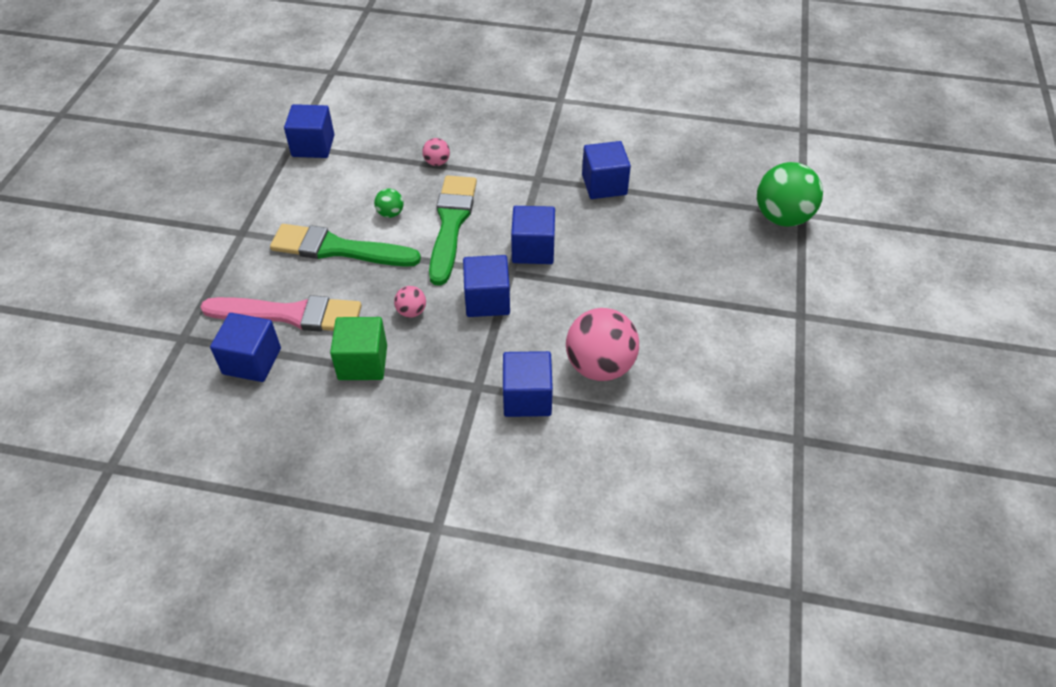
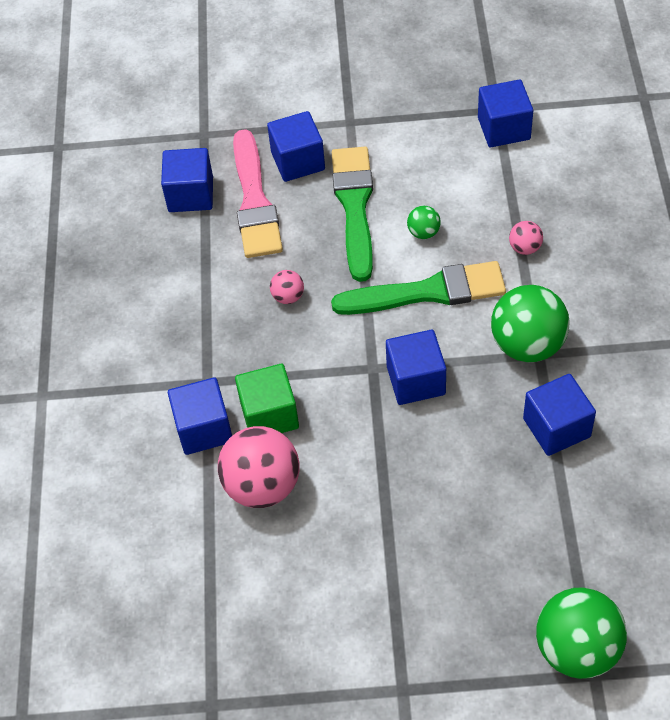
camera: 80 degrees right, 5 degrees up
green cube [330,317,387,380] -> green cube moved to [235,364,299,433]
blue cube [463,255,510,317] -> blue cube moved to [267,111,325,182]
none -> green ball [491,285,570,363]

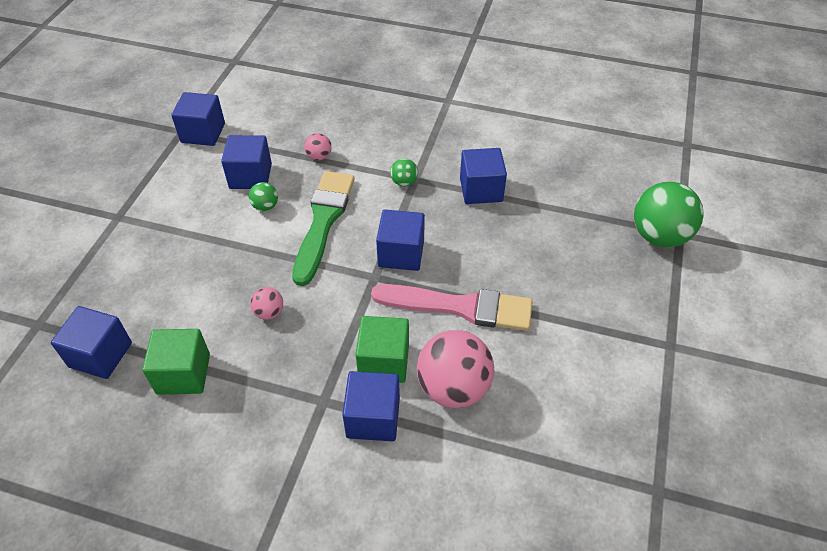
camera: 75 degrees left, 5 degrees down
pink brush [233,129,283,258] -> pink brush moved to [371,284,533,331]
blue cube [267,111,325,182] -> blue cube moved to [221,135,272,189]
green brush [332,147,373,282] -> none
green ball [491,285,570,363] -> green ball [390,158,418,186], size x0.46
none -> green cube [142,329,210,395]

